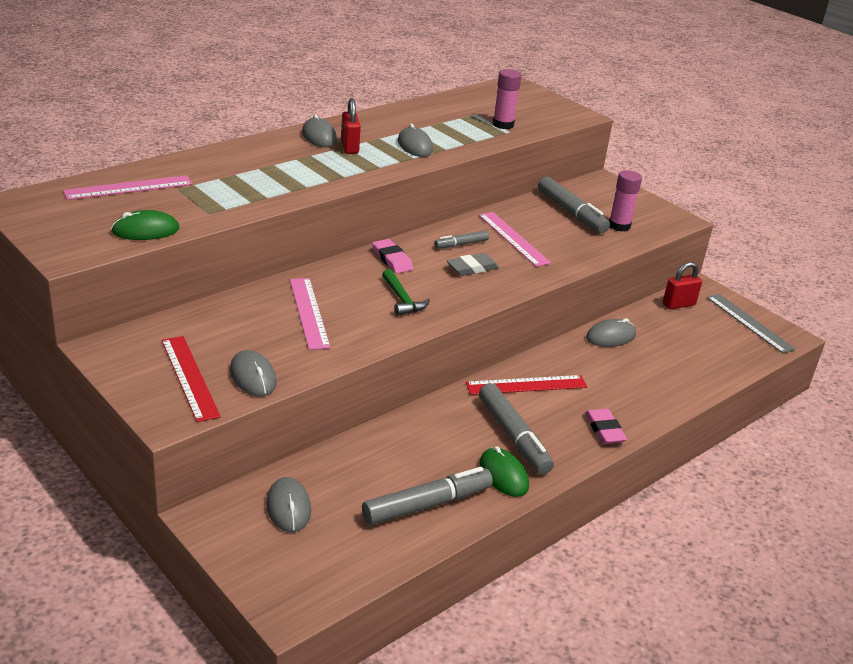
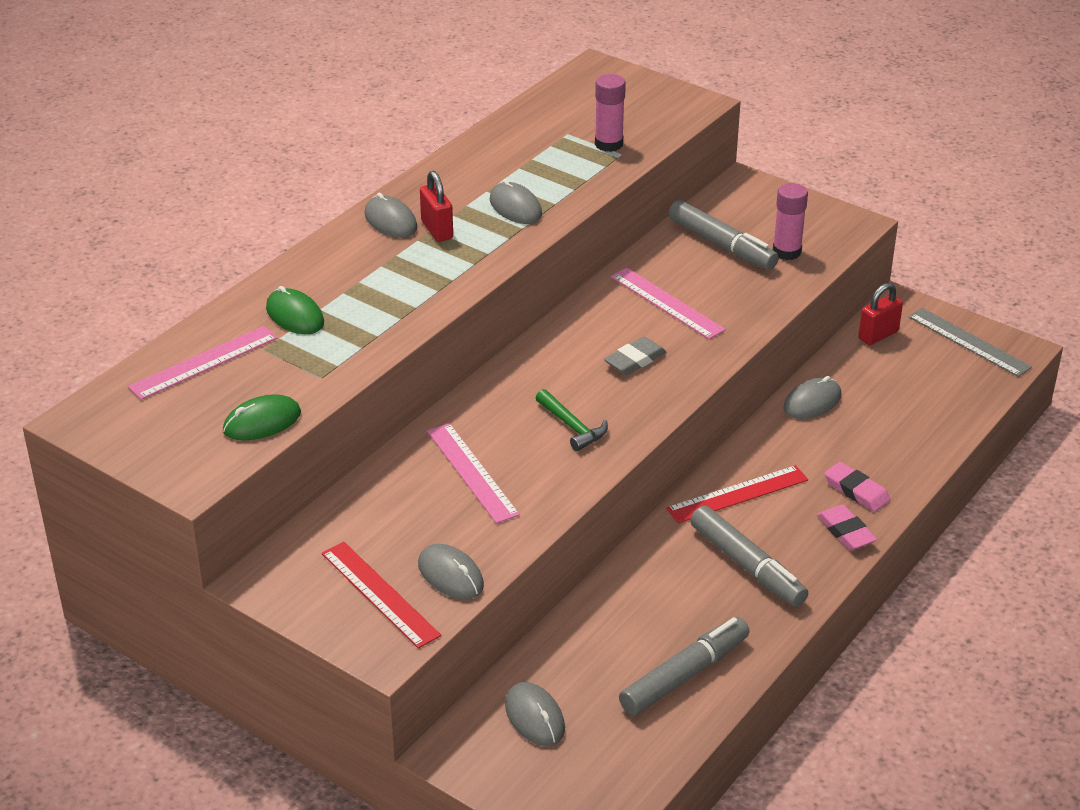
camera: 10 degrees left, 5 degrees up
pink eraser [372,239,413,274] -> pink eraser moved to [825,462,890,512]
grey marker [434,230,489,249] -> none
green mouse [479,446,529,497] -> green mouse moved to [266,286,324,334]

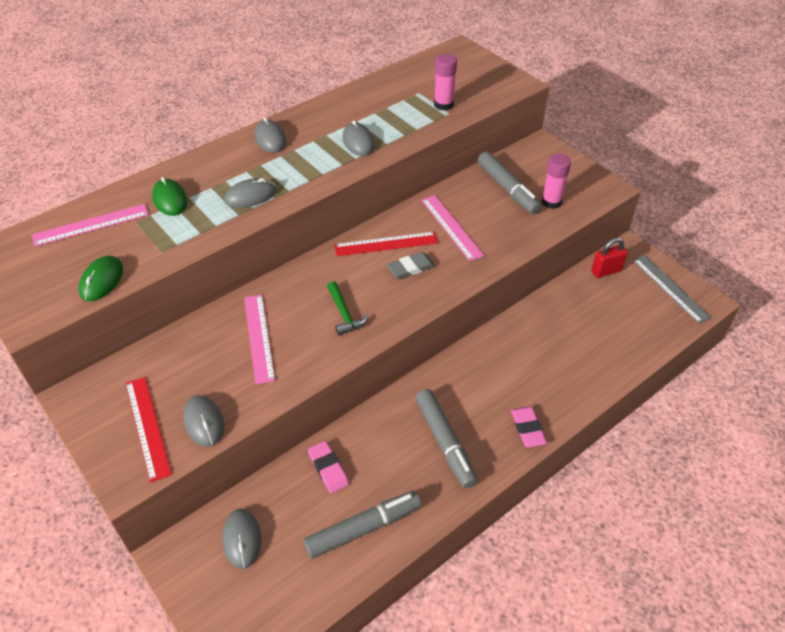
camera: 15 degrees right, 10 degrees up
green mouse [223,394,301,441] -> green mouse turned 60 degrees counterclockwise [79,256,123,301]
red padlock [420,171,453,242] -> none
red ruler [666,465,808,523] -> red ruler moved to [334,232,438,256]
grey mouse [784,376,842,419] -> grey mouse moved to [224,178,277,208]
pink eraser [825,462,890,512] -> pink eraser moved to [308,441,349,493]

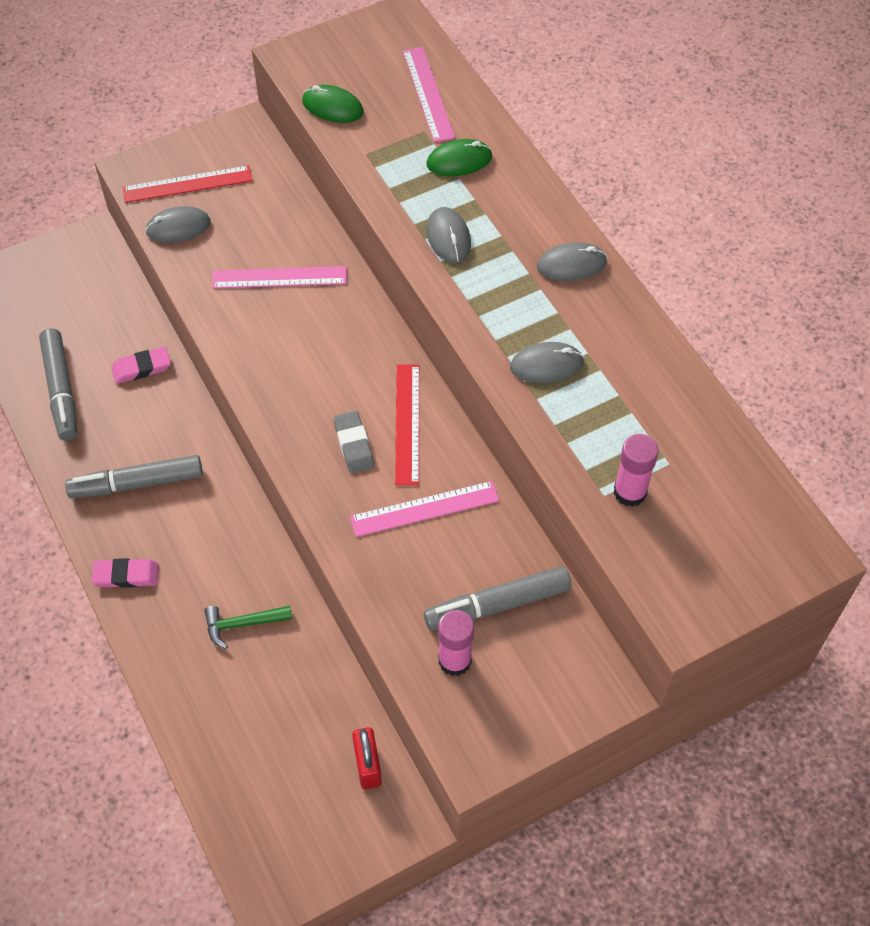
camera: 100 degrees right, 10 degrees up
grey mouse [223,509,261,569] -> none
green hammer [327,281,368,335] -> green hammer moved to [204,606,292,649]
grey ruler [633,255,712,324] -> none

